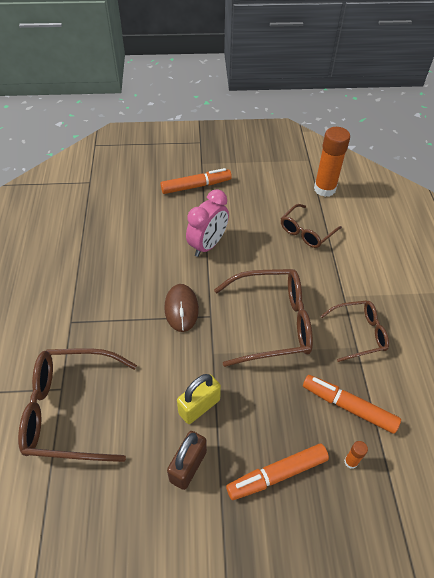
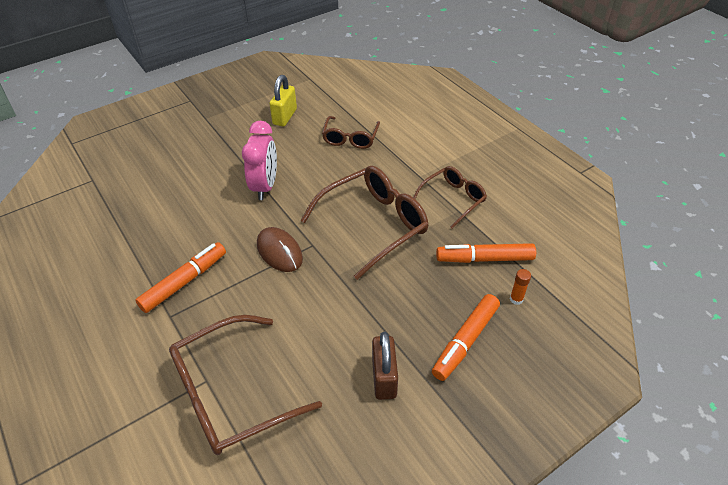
camera: 30 degrees left, 5 degrees down
orange marker [160,168,232,194] -> orange marker moved to [135,242,226,313]
yellow padlock [177,374,221,424] -> yellow padlock moved to [269,75,297,126]
orange glue stick [314,127,350,197] -> none

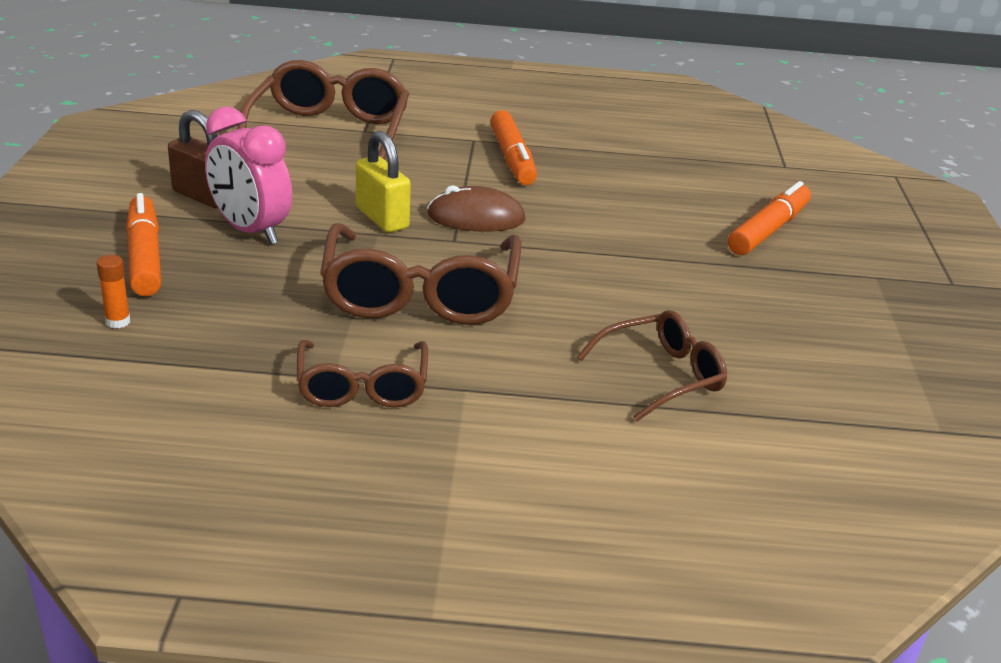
camera: 125 degrees right, 15 degrees down
pink clock [242,121,277,200] -> pink clock moved to [205,107,292,245]
yellow padlock [269,75,297,126] -> yellow padlock moved to [356,131,411,233]
brown glasses [322,116,380,149] -> brown glasses turned 105 degrees clockwise [577,310,727,421]
orange marker [436,243,536,263] -> orange marker moved to [728,181,811,255]

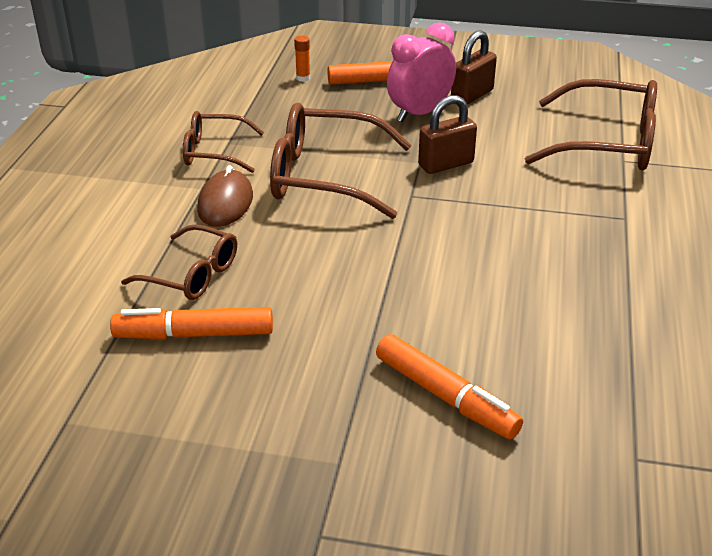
camera: 100 degrees right, 5 degrees up
yellow padlock [356,131,411,233] -> brown padlock [418,95,477,174]
brown mouse [427,185,526,232] -> brown mouse moved to [197,165,253,227]
orange marker [490,110,537,185] -> orange marker moved to [110,307,273,340]
brown glasses [577,310,727,421] -> brown glasses turned 45 degrees counterclockwise [121,224,237,300]

